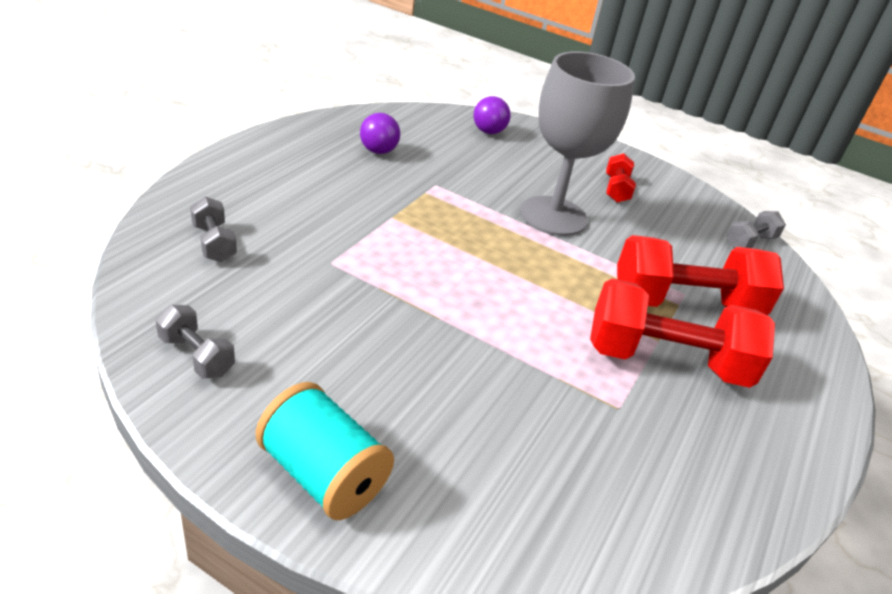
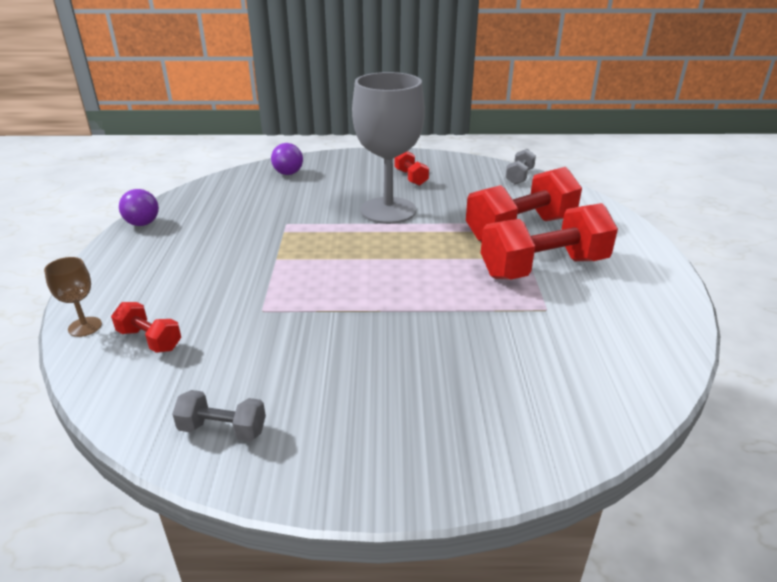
camera: 25 degrees left, 5 degrees down
grey dumbbell [190,196,237,262] -> red dumbbell [111,302,181,353]
turquoise spool [256,382,394,520] -> none
purple ball [360,113,400,154] -> purple ball moved to [119,189,159,226]
none -> brown goblet [44,257,102,337]

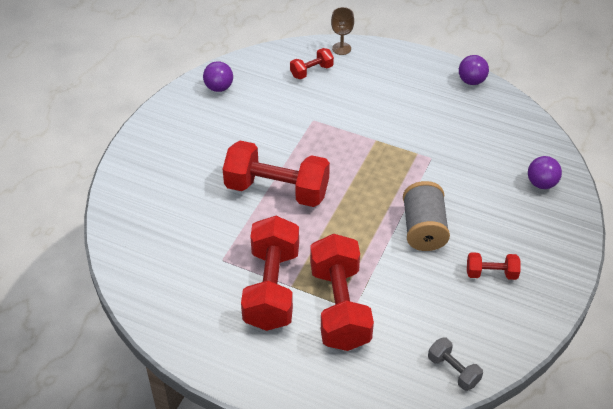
camera: 115 degrees right, 15 degrees up
grey dumbbell [172,390,266,441] -> purple ball [203,61,233,92]
grey goblet [352,72,425,224] -> grey spool [403,181,450,251]
none -> red dumbbell [223,141,330,207]

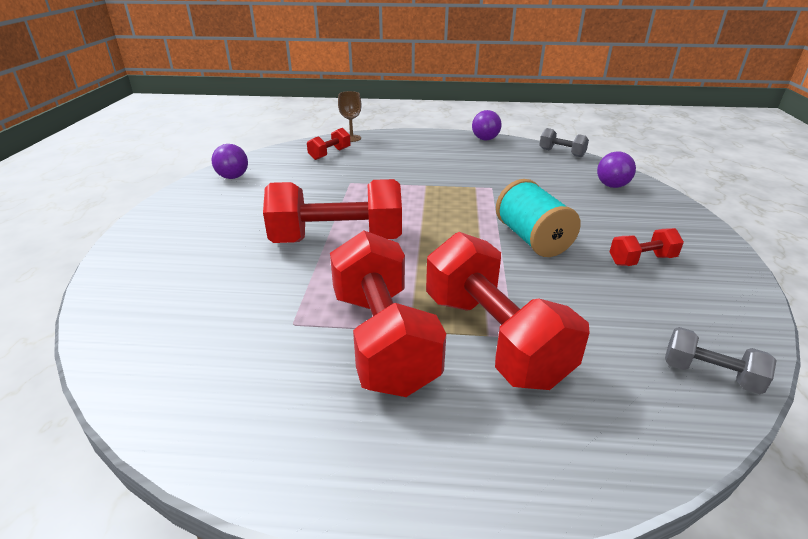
camera: 20 degrees left, 15 degrees down
grey spool [403,181,450,251] -> turquoise spool [496,179,581,257]
none -> grey dumbbell [539,128,589,157]

